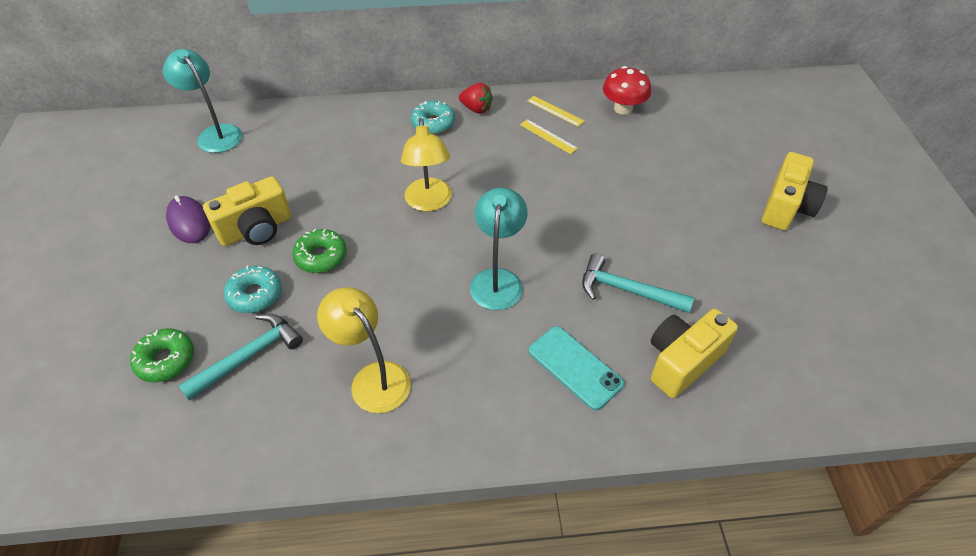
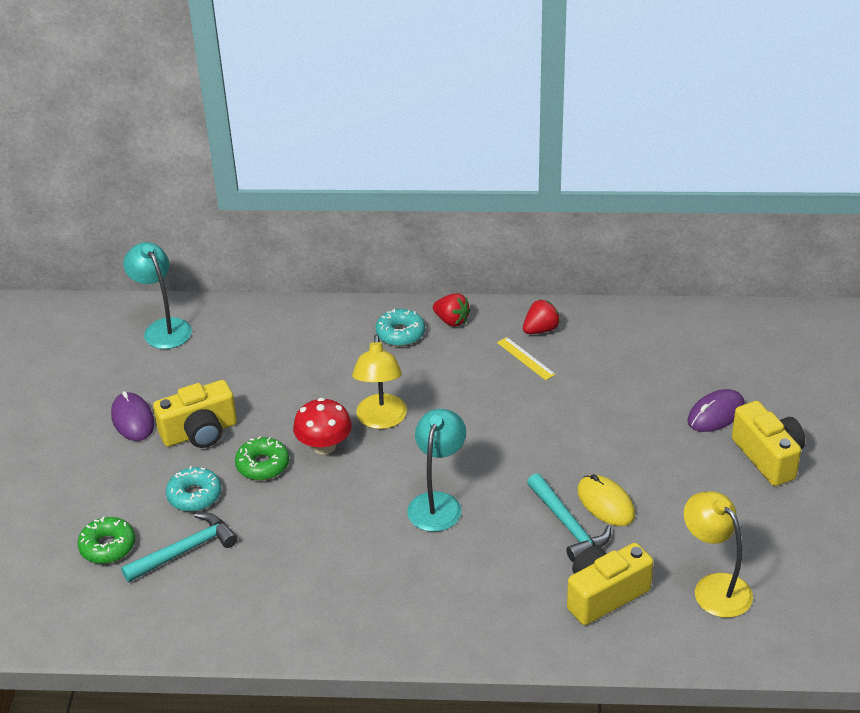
camera: 10 degrees right, 10 degrees down
yellow lamp [317,287,411,413] -> yellow lamp moved to [684,491,753,618]
yellow ruler [527,96,585,127] -> red strawberry [523,299,560,334]
turquoise phone [529,326,624,410] -> none
turquoise hammer [582,253,694,313] -> turquoise hammer turned 150 degrees counterclockwise [527,473,611,562]
red mushroom [603,66,651,115] -> red mushroom moved to [293,398,352,455]
yellow camera [762,152,828,230] -> yellow camera turned 60 degrees counterclockwise [732,401,805,486]
none -> yellow mouse [577,474,635,526]
none -> purple mouse [687,389,745,432]

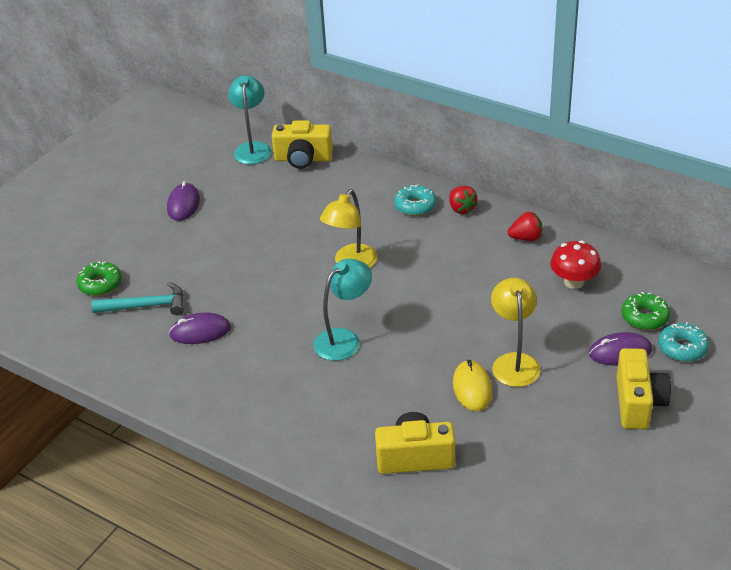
camera: 30 degrees right, 0 degrees up
yellow camera [153,380,237,448] -> yellow camera moved to [272,120,333,169]
turquoise donut [166,466,221,512] -> turquoise donut moved to [658,322,709,362]
green donut [235,436,289,480] -> green donut moved to [621,292,670,330]
red mushroom [293,398,352,455] -> red mushroom moved to [550,241,601,289]
yellow ruler [497,337,556,380] -> none
turquoise hammer [527,473,611,562] -> none
yellow lamp [684,491,753,618] -> yellow lamp moved to [491,278,540,387]
none -> purple mouse [169,312,231,344]

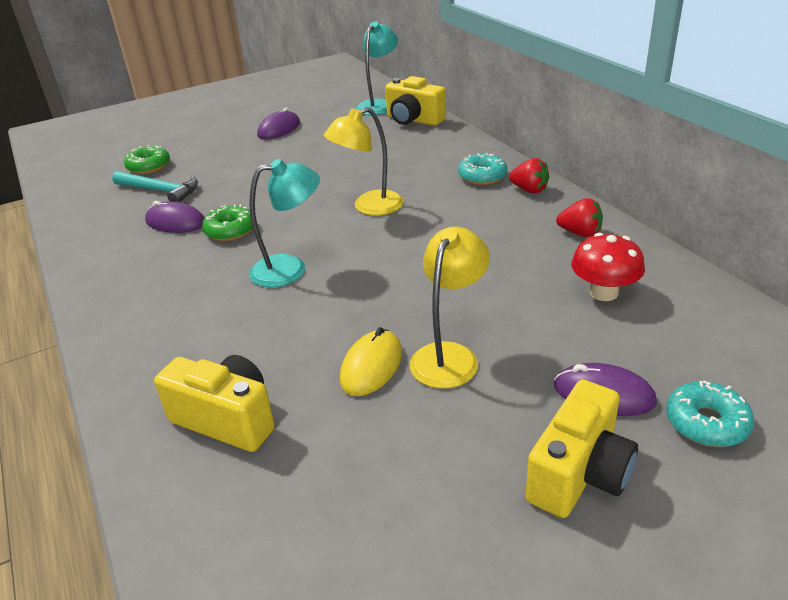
camera: 30 degrees right, 5 degrees down
red strawberry [449,186,478,214] -> red strawberry turned 60 degrees counterclockwise [509,158,549,193]
green donut [621,292,670,330] -> green donut moved to [202,205,253,241]

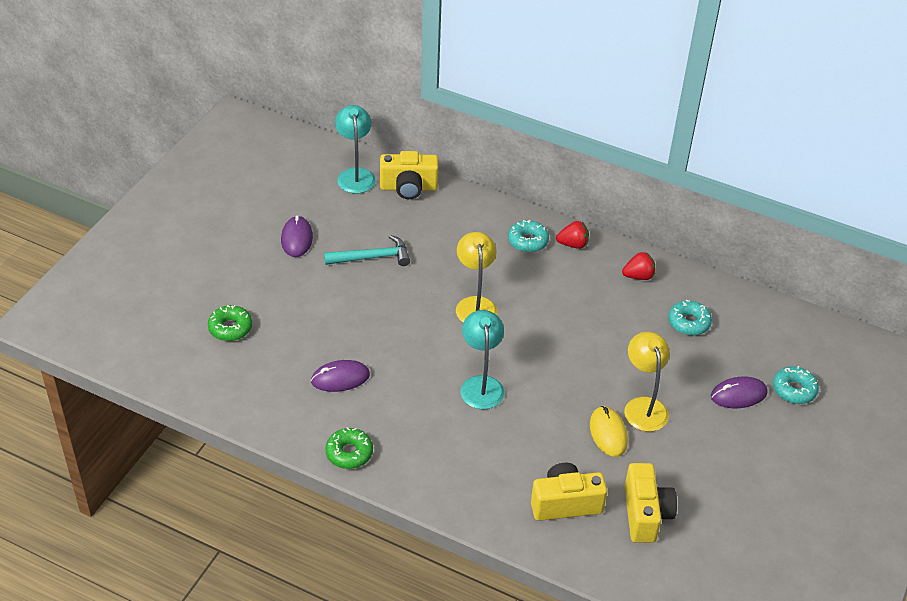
camera: 40 degrees left, 10 degrees up
turquoise hammer [112,171,198,202] -> turquoise hammer moved to [324,235,410,266]
green donut [202,205,253,241] -> green donut moved to [325,427,373,469]
turquoise lamp [249,159,320,287] -> turquoise lamp turned 45 degrees counterclockwise [461,310,504,409]
yellow lamp [324,107,404,216] -> yellow lamp turned 150 degrees clockwise [456,232,497,322]
yellow camera [526,380,638,518] -> yellow camera moved to [625,463,677,543]
red mushroom [571,233,645,301] -> turquoise donut [668,300,712,336]

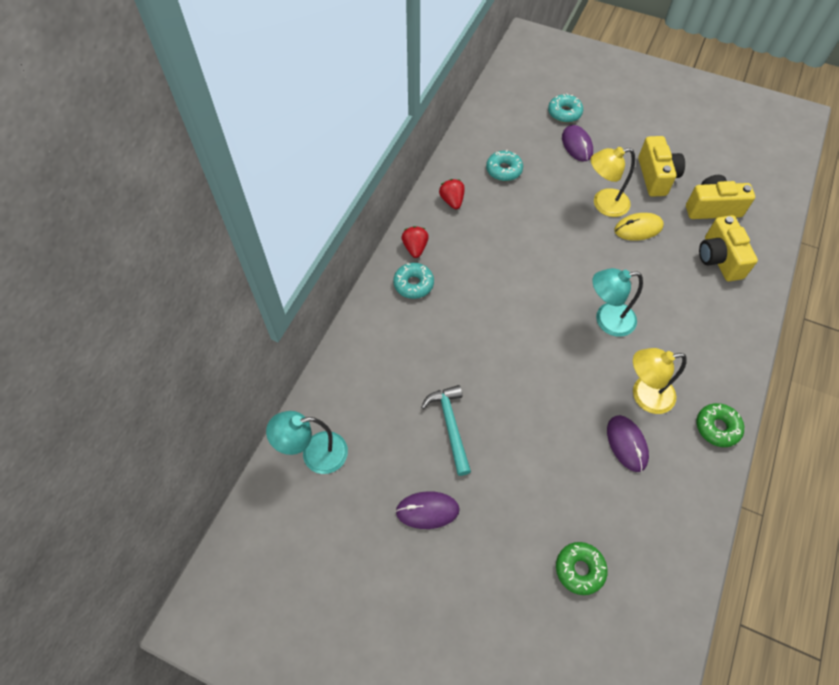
camera: 90 degrees left, 15 degrees up
yellow camera [380,151,439,199] -> yellow camera moved to [638,136,685,197]
yellow lamp [456,232,497,322] -> yellow lamp moved to [633,348,687,414]

